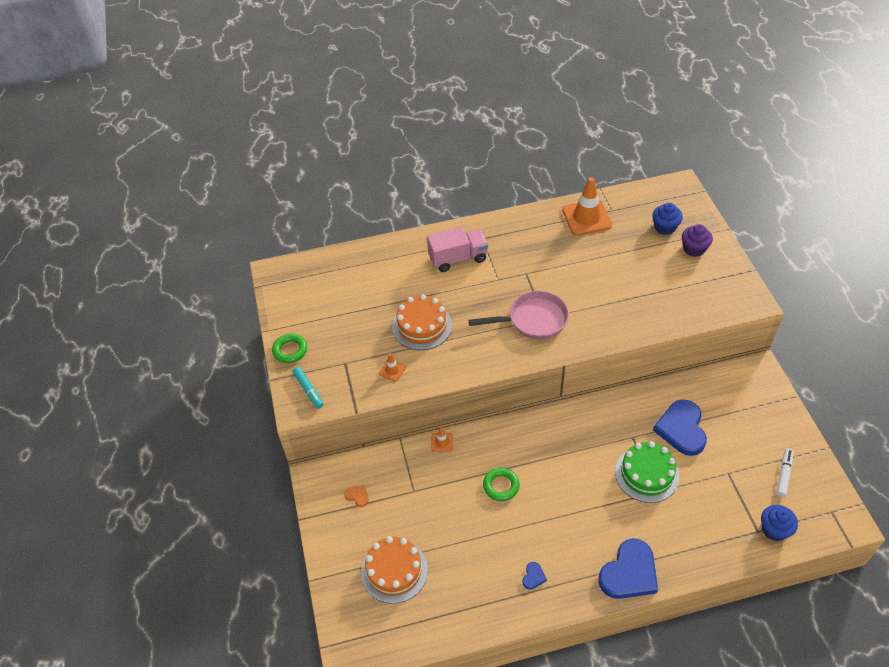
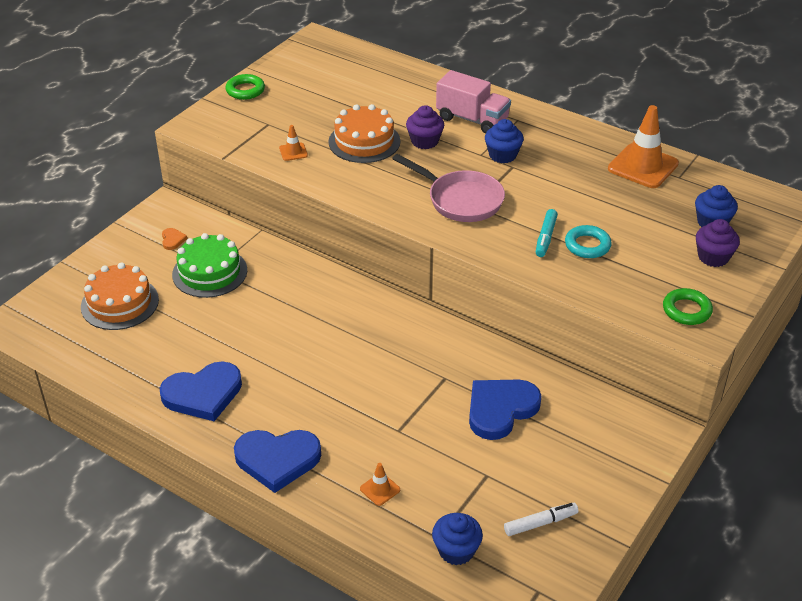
camera: 45 degrees right, 10 degrees down
turquoise marker [293,367,323,408] -> turquoise marker moved to [536,209,558,257]
orange traffic cone [432,427,453,452] -> orange traffic cone moved to [360,463,400,506]
green ring [483,467,520,501] -> green ring moved to [663,288,713,325]
blue heart [522,562,547,590] -> blue heart [160,362,242,421], size x2.38
green cake [615,441,679,503] -> green cake moved to [172,233,247,298]
none -> purple cupcake [406,105,444,149]
none -> blue cupcake [485,119,524,163]
none -> turquoise ring [565,225,612,258]

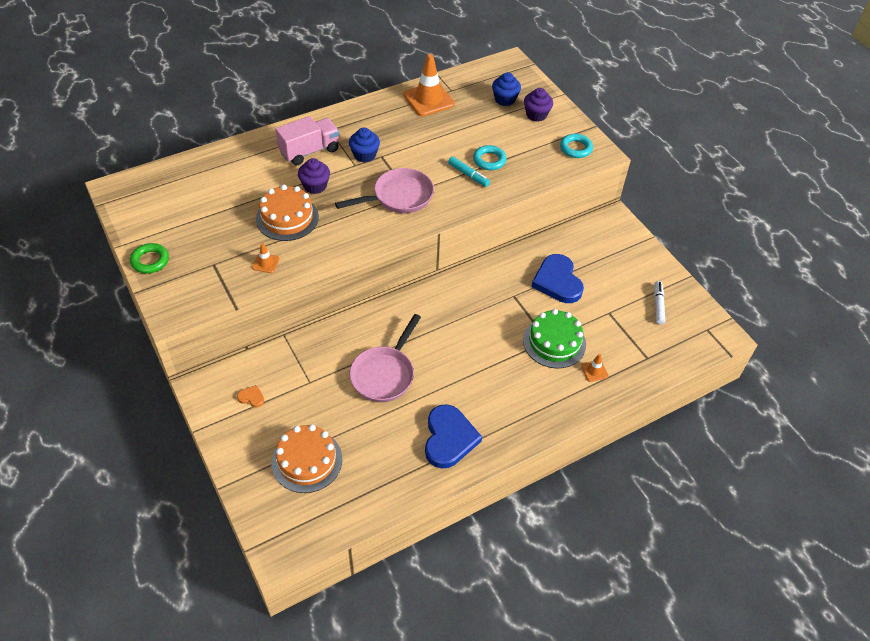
camera: 65 degrees left, 10 degrees up
green cake [172,233,247,298] -> green cake moved to [523,309,586,368]
blue heart [234,430,321,493] -> none
blue cupcake [432,513,483,565] -> none
green ring [663,288,713,325] -> turquoise ring [560,134,593,158]
none -> pink pan [349,314,421,402]

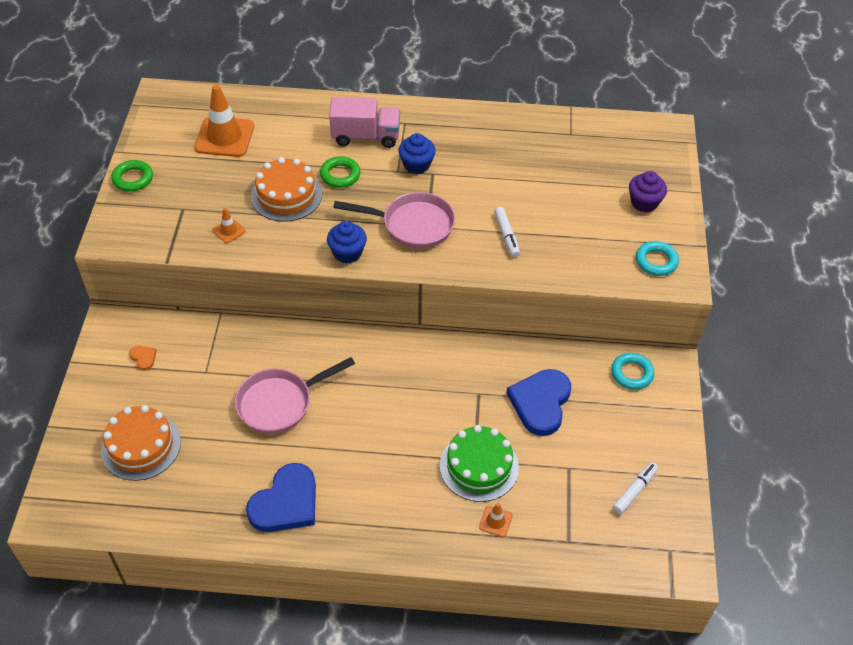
camera: 35 degrees right, 0 degrees up
purple cupcake [298,158,330,194] -> green ring [320,156,360,188]
orange traffic cone [403,54,455,116] -> orange traffic cone moved to [194,85,254,157]
turquoise marker [448,157,490,187] -> white marker [494,207,520,257]
turquoise ring [473,145,507,170] -> turquoise ring moved to [611,353,654,390]
blue cupcake [492,72,521,106] -> blue cupcake moved to [327,221,367,263]

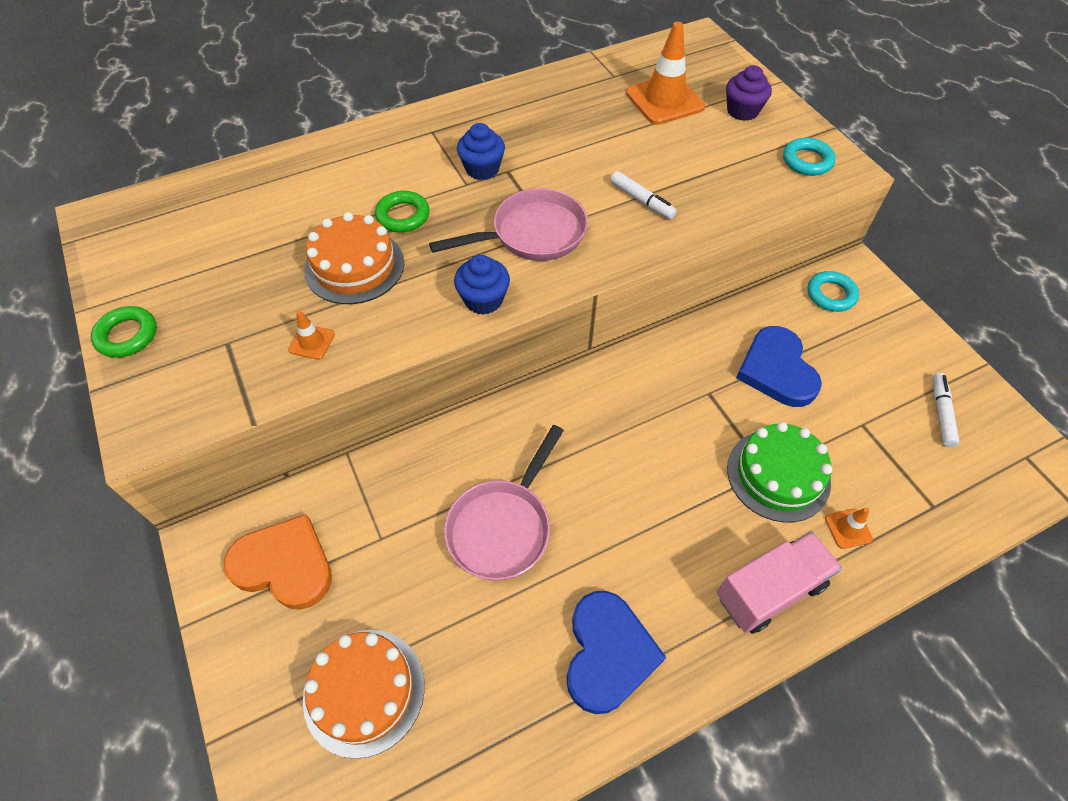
camera: 30 degrees left, 5 degrees up
orange heart [129,346,157,371] -> orange heart [224,514,332,610], size x2.38
orange traffic cone [194,85,254,157] -> orange traffic cone moved to [626,22,705,125]
pink truck [329,97,400,148] -> pink truck moved to [717,531,842,634]

